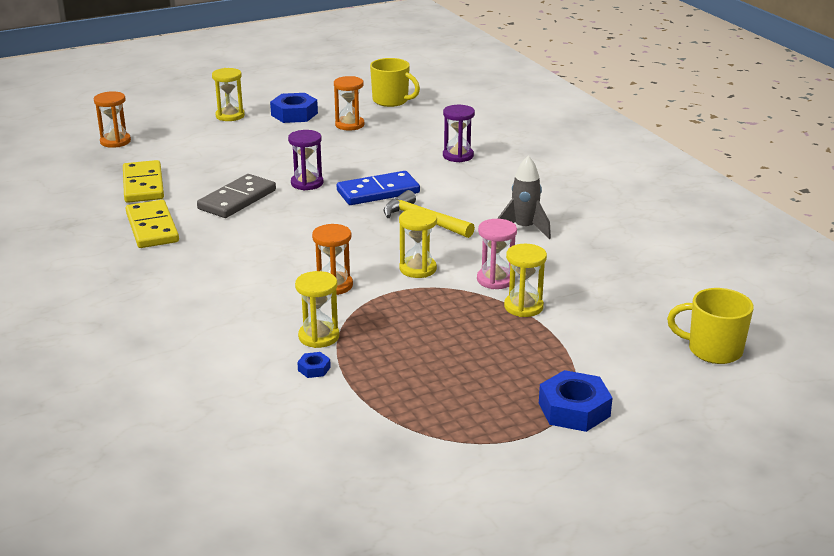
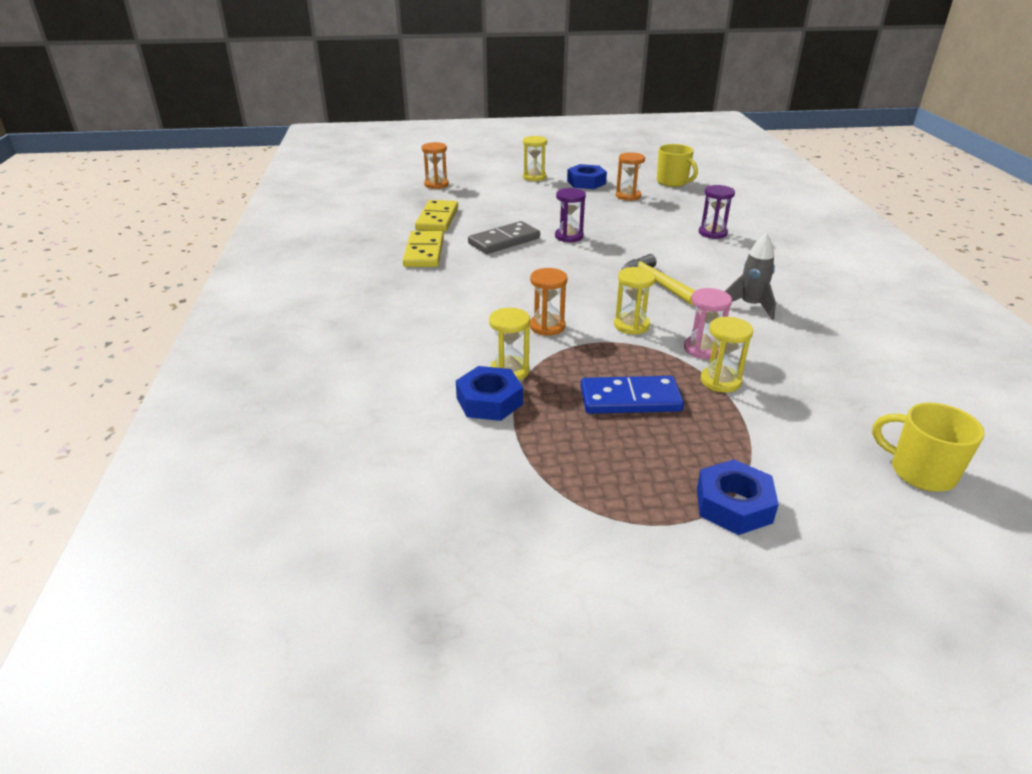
camera: 20 degrees right, 5 degrees up
blue nut [297,352,331,378] -> blue nut [456,366,523,421], size x2.11
blue domino [337,171,420,205] -> blue domino moved to [581,376,684,414]

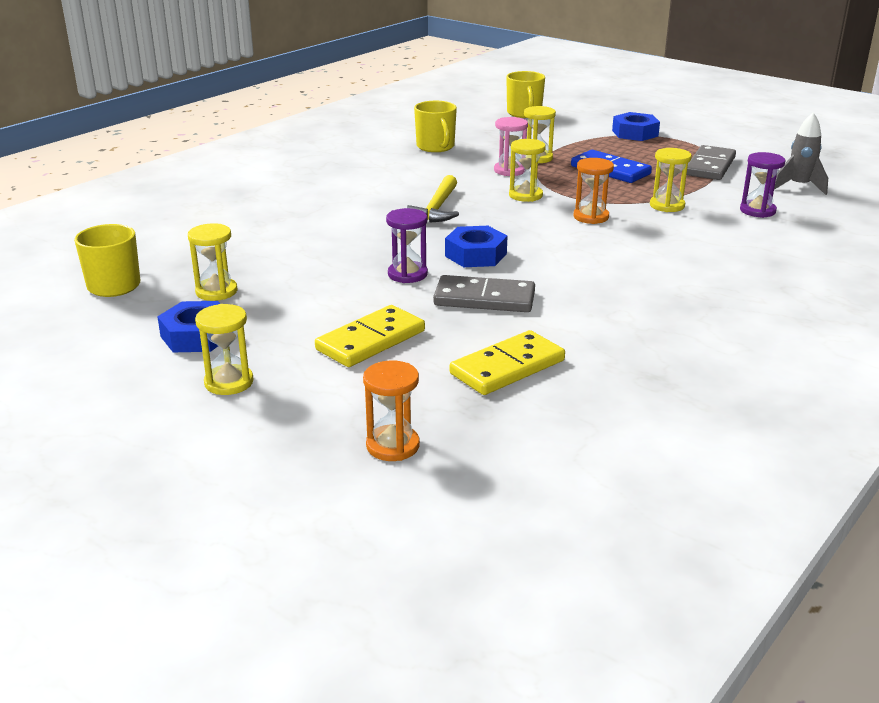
camera: 135 degrees left, 5 degrees down
yellow domino [403,231,444,267] -> yellow domino moved to [315,305,425,367]
blue nut [456,366,523,421] -> blue nut moved to [445,226,507,267]
orange hourglass [616,152,645,201] -> yellow hourglass [188,223,238,301]
purple hourglass [699,185,735,239] -> purple hourglass moved to [740,152,786,218]
grey rocket [725,233,776,320] -> grey rocket moved to [774,112,828,195]
none -> yellow mug [414,101,457,152]
none -> grey domino [687,145,736,180]

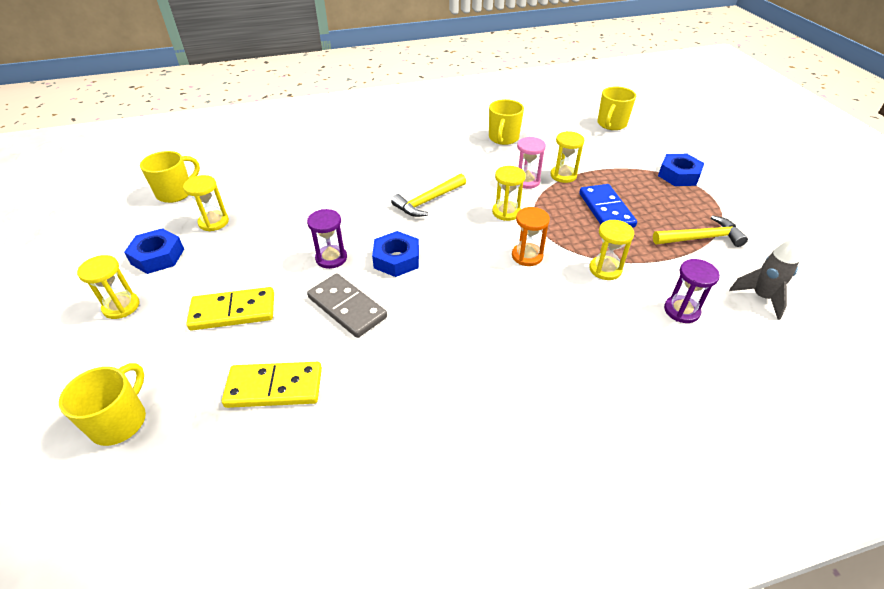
camera: 35 degrees right, 15 degrees up
orange hourglass [363,361,420,461] -> yellow mug [59,363,146,446]
grey domino [687,145,736,180] -> yellow hammer [653,215,748,247]

